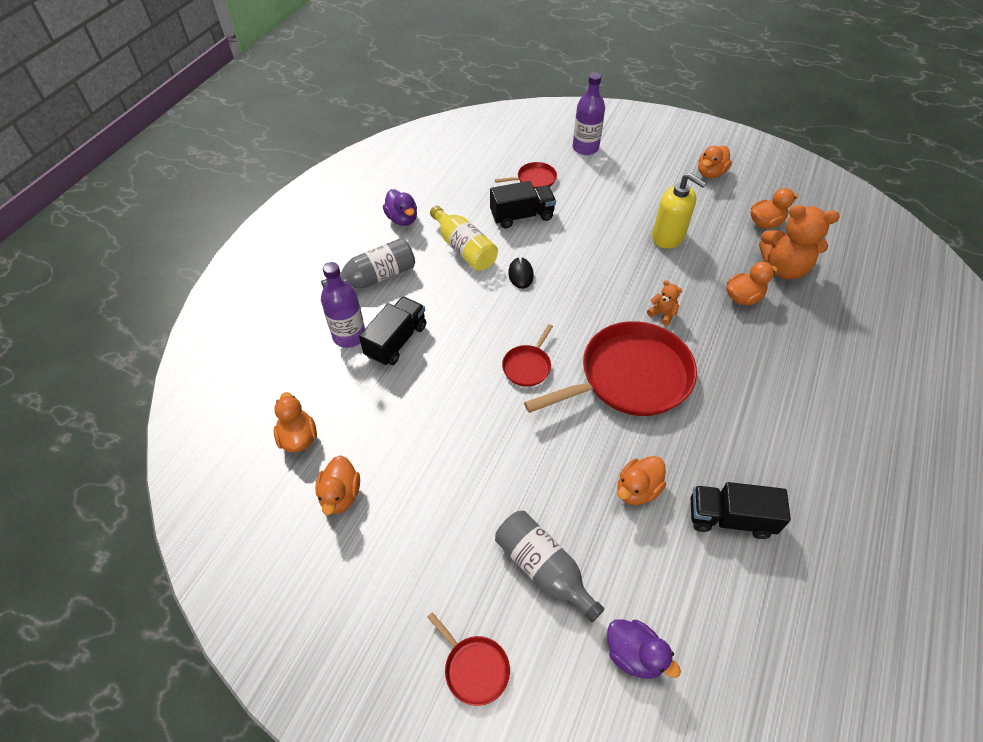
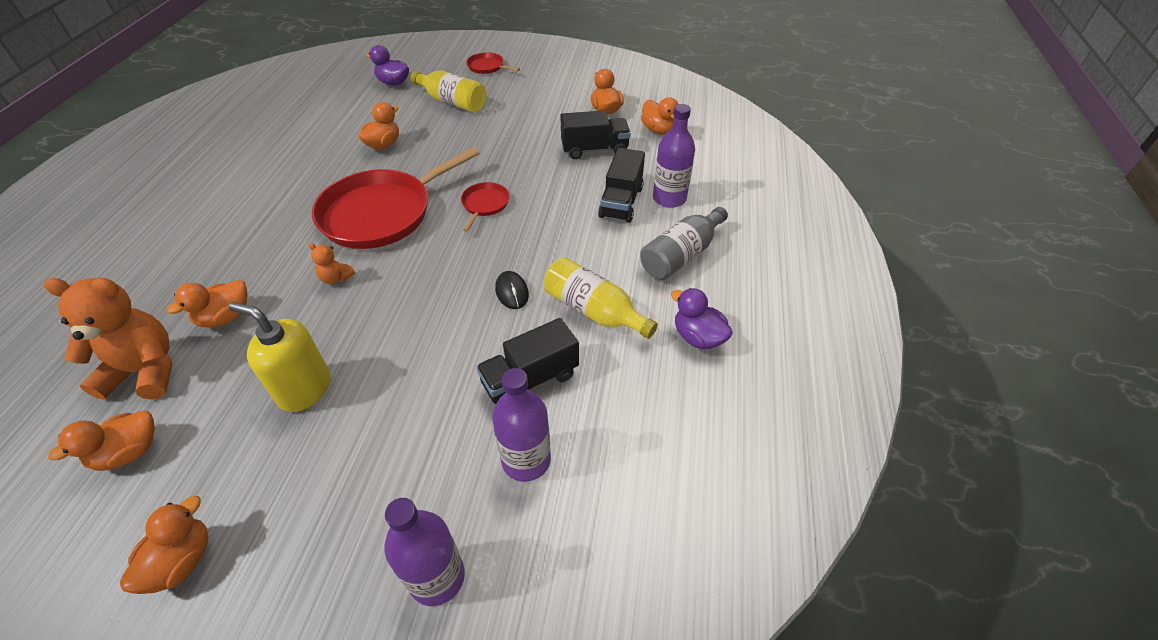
camera: 165 degrees right, 5 degrees down
red pan [495,162,557,188] -> purple bottle [492,368,551,482]
grey bottle [495,511,604,622] -> yellow bottle [410,70,486,113]
black truck [691,482,791,539] -> black truck moved to [560,110,631,159]

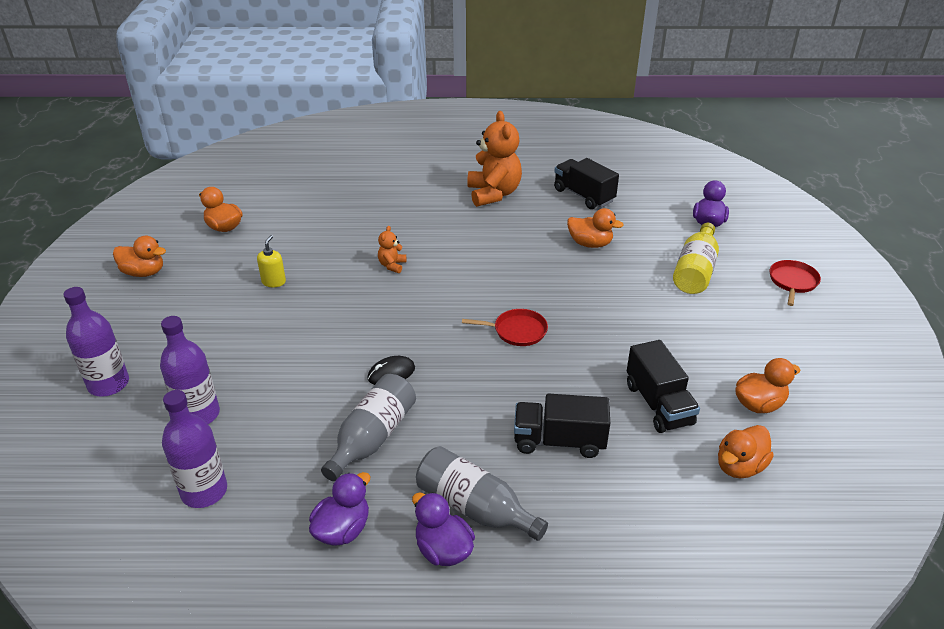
camera: 80 degrees right, 10 degrees down
orange teddy bear [44,278,172,400] -> orange teddy bear moved to [467,111,522,207]
orange duck [167,280,248,327] -> none
yellow soap dispenser [228,302,330,412] -> yellow soap dispenser [257,235,286,287], size x0.54
red pan [312,147,480,249] -> none
black truck [476,318,579,404] -> black truck moved to [554,158,619,209]
yellow bottle [544,257,658,339] -> grey bottle [321,374,416,481]
purple bottle [653,104,695,208] -> purple bottle moved to [162,390,227,508]
none -> purple duck [412,492,475,566]

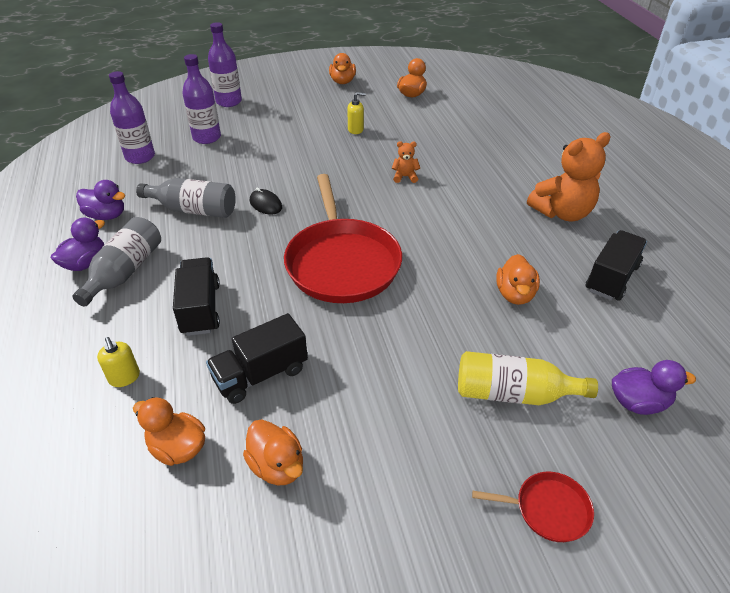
camera: 75 degrees right, 5 degrees up
red pan [462,309,548,346] -> red pan [284,174,402,303], size x2.26
none -> yellow soap dispenser [97,337,140,387]

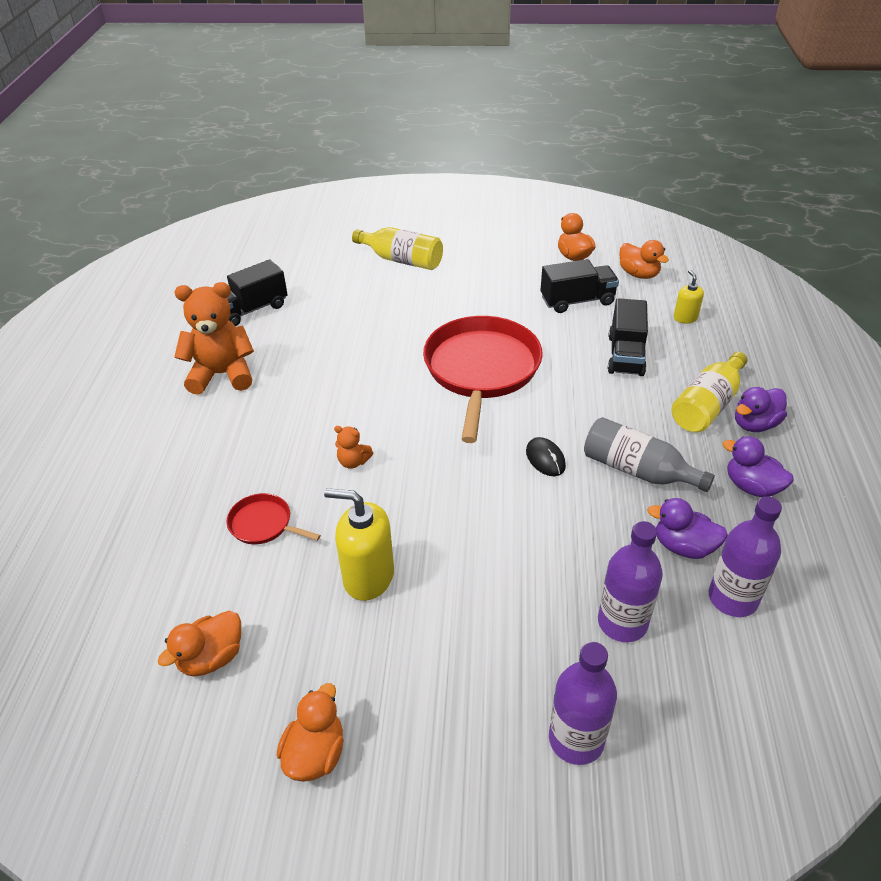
camera: 160 degrees left, 0 degrees up
grey bottle [72,217,161,307] -> yellow bottle [671,352,747,433]
yellow soap dispenser [347,92,366,134] -> yellow soap dispenser [324,488,394,601], size x1.84
red pan [472,472,594,542] -> red pan moved to [227,493,321,544]
orange duck [496,254,540,305] -> none
purple duck [612,360,696,415] -> purple duck moved to [647,498,728,559]

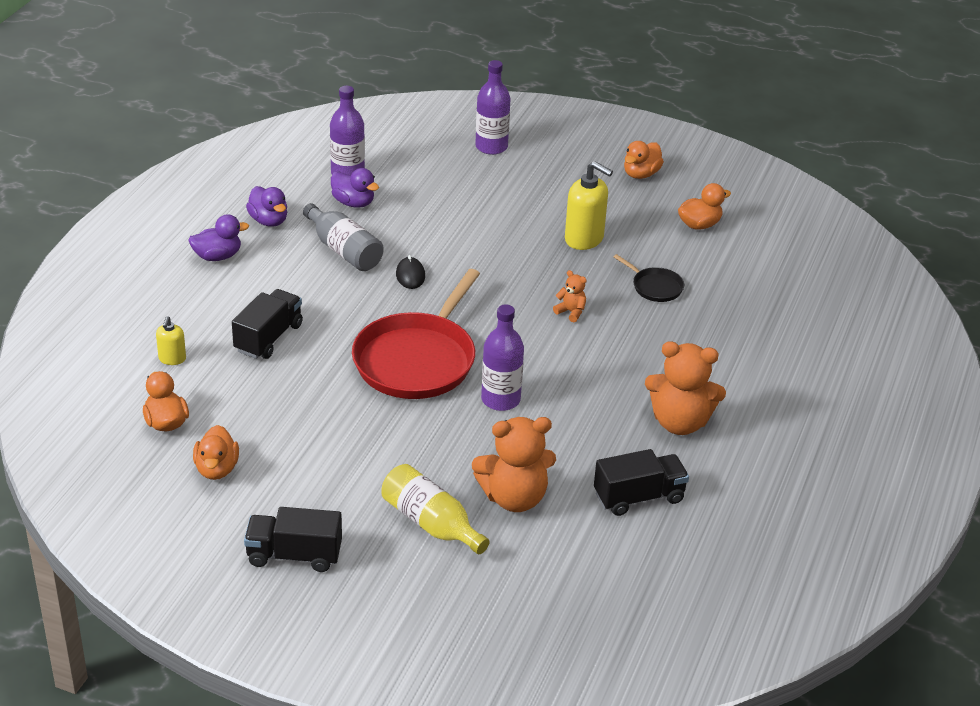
camera: 165 degrees left, 5 degrees down
red pan [227,493,321,544] -> black pan [614,254,684,302]
black truck [541,259,619,313] -> black truck moved to [244,507,342,572]
purple bottle [598,521,663,642] -> purple bottle moved to [481,304,524,411]
yellow bottle [671,352,747,433] -> none
none -> orange teddy bear [472,417,556,512]

